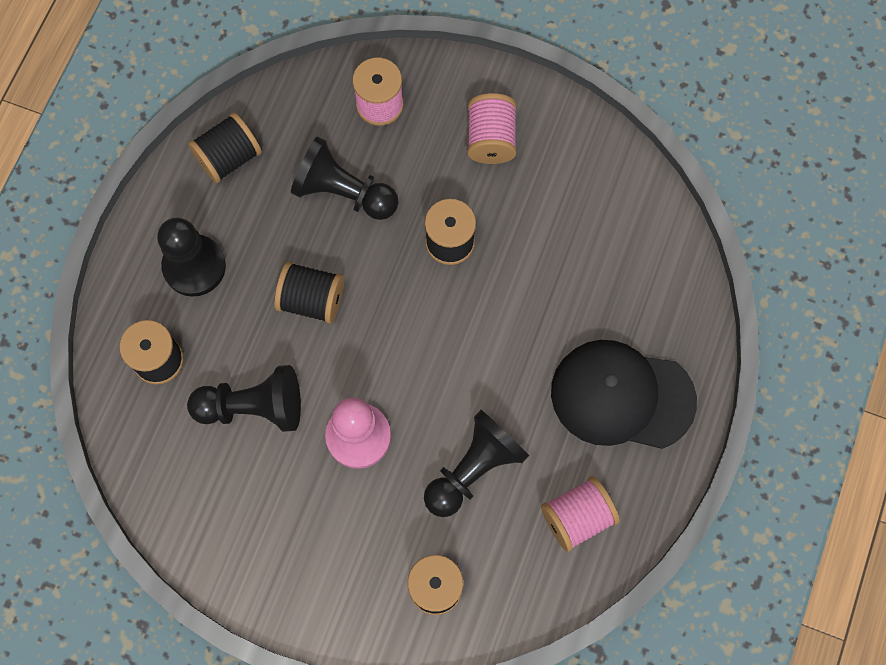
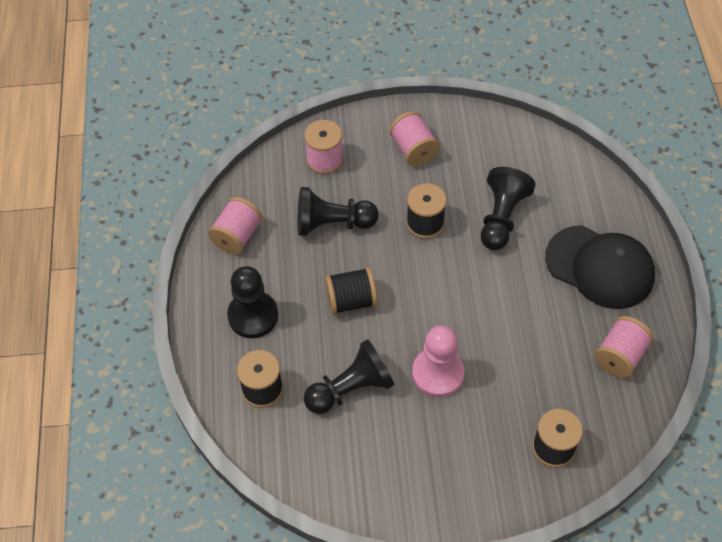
camera: 25 degrees left, 15 degrees down
black spool [188,113,262,183] -> pink spool [208,197,263,254]
black pawn [424,410,529,517] -> black pawn moved to [481,167,536,250]
black cap [551,340,697,449] -> black cap turned 135 degrees counterclockwise [545,225,655,309]

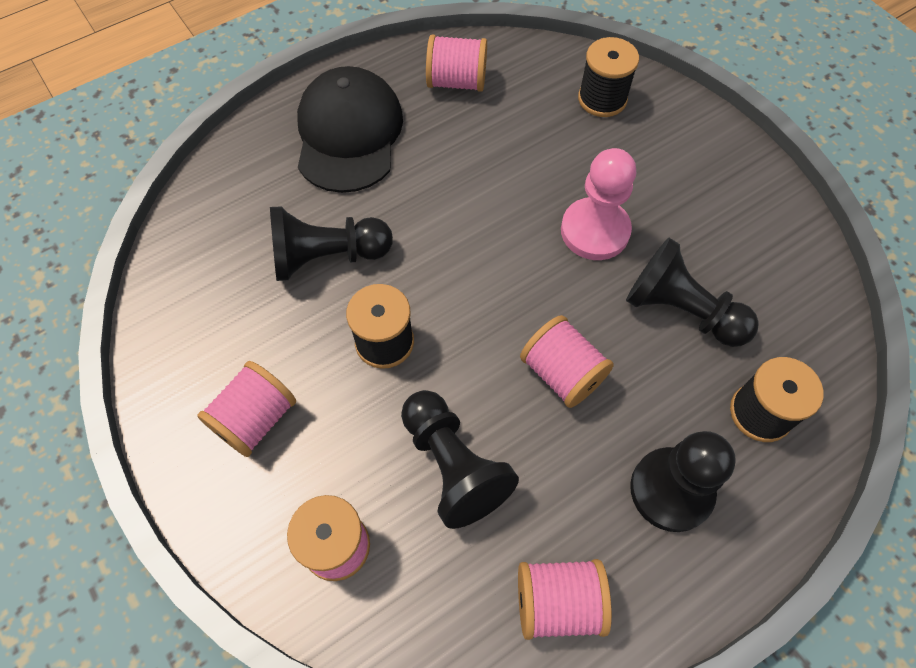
camera: 120 degrees left, 5 degrees up
black spool [325,267,377,315] -> pink spool [520,315,614,408]

